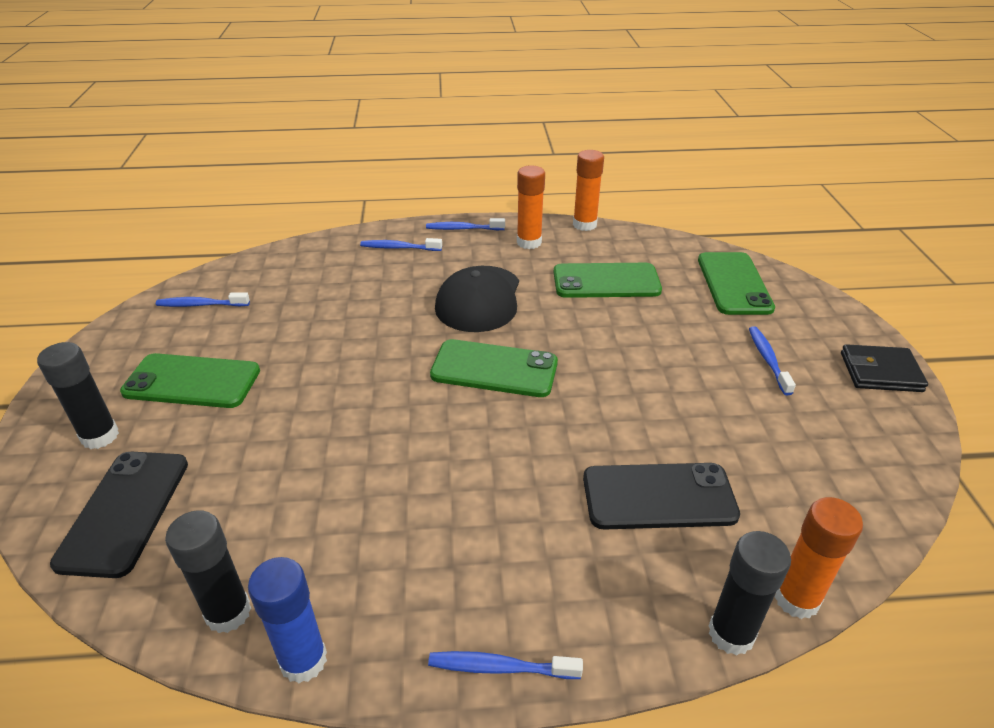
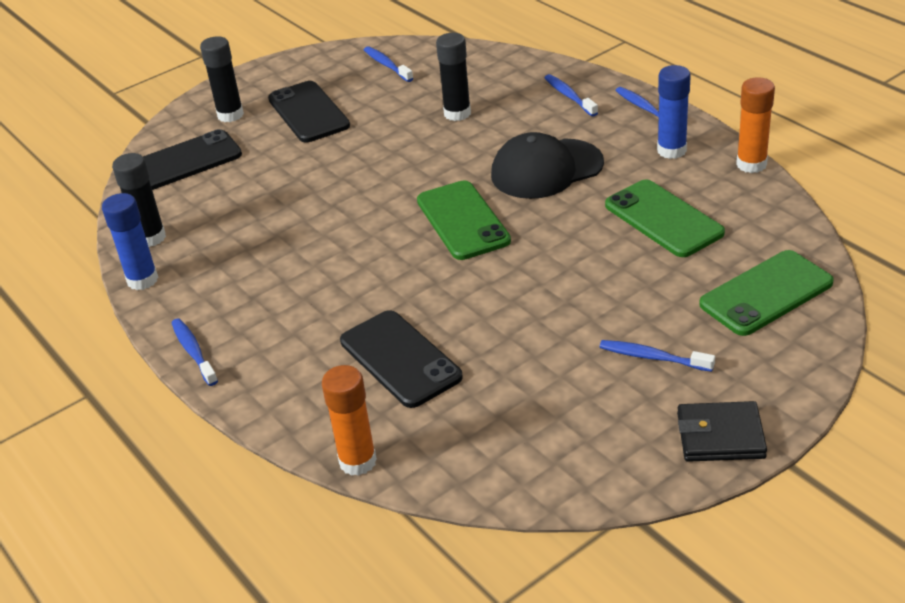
camera: 60 degrees right, 0 degrees up
green phone [120,353,260,408] -> black phone [268,81,350,142]
orange glue stick [517,165,545,249] -> blue glue stick [657,65,691,159]
black glue stick [709,531,791,656] -> black glue stick moved to [436,33,471,121]
blue toothbrush [749,326,796,395] -> blue toothbrush turned 120 degrees counterclockwise [599,340,715,372]
black wallet [841,344,928,392] -> black wallet turned 60 degrees counterclockwise [677,401,767,462]

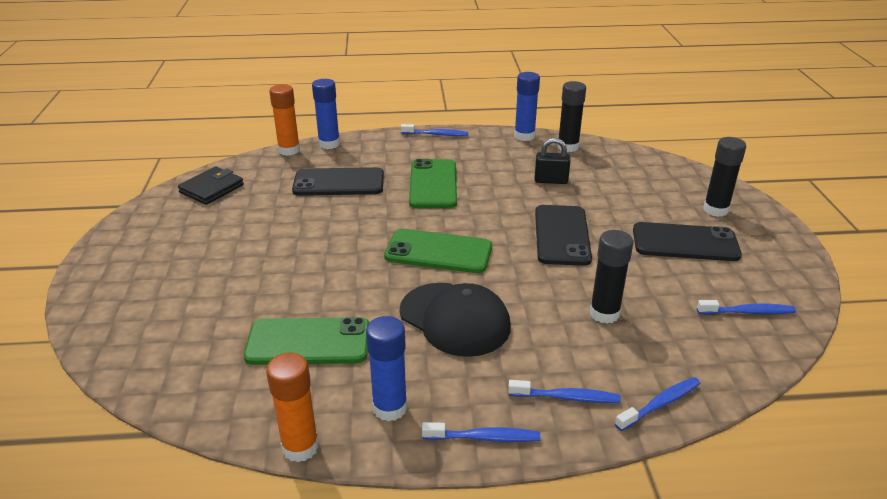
camera: 120 degrees right, 5 degrees down
black phone [143,129,242,190] -> black phone moved to [535,205,592,266]
black cap [491,132,604,199] -> black cap turned 120 degrees clockwise [399,283,511,357]
blue toothbrush [599,340,715,372] -> blue toothbrush moved to [615,377,701,431]
black wallet [677,401,767,462] -> black wallet moved to [178,167,244,205]
green phone [699,250,834,336] -> green phone moved to [409,159,457,208]
none -> blue glue stick [312,79,340,149]
none -> black padlock [535,138,571,184]

